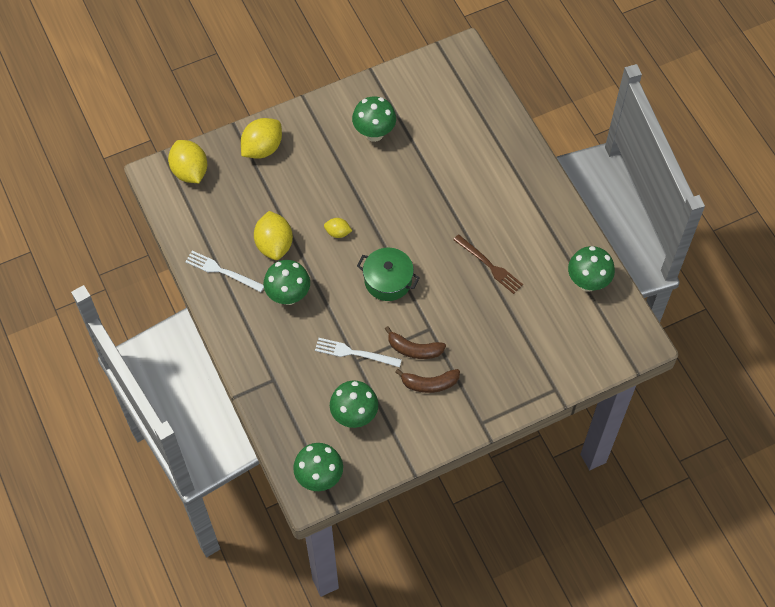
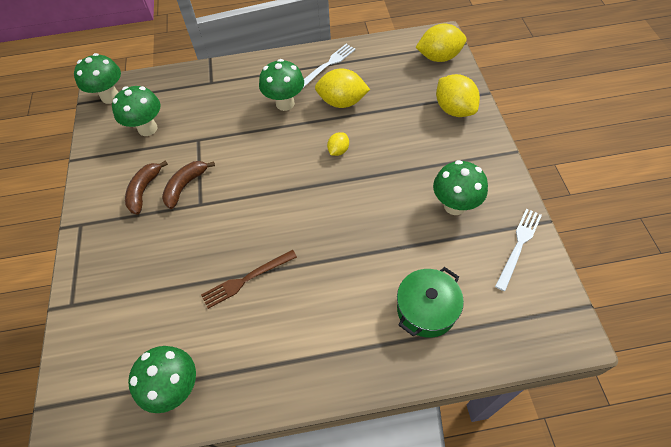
camera: 110 degrees right, 5 degrees down
white fork [315,338,402,367] -> white fork moved to [495,209,542,291]
green pot [357,248,420,301] -> green pot moved to [397,267,464,338]

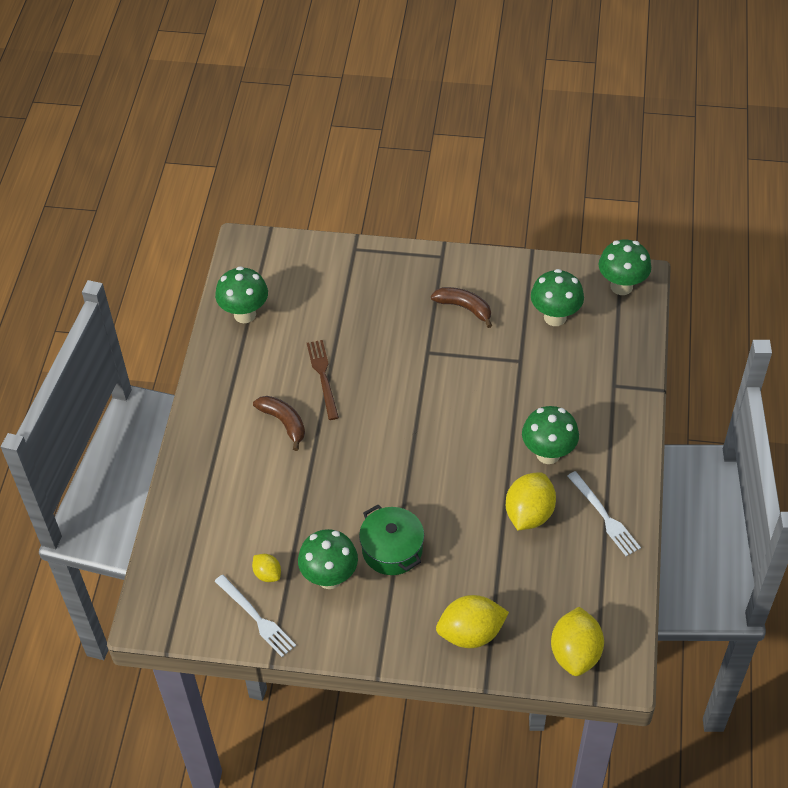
camera: 105 degrees right, 5 degrees down
brown banana [162,161,215,209] -> brown banana moved to [253,396,305,451]
yellow lemon [327,132,349,156] -> yellow lemon moved to [252,554,281,582]
green pot [397,267,464,338] -> green pot moved to [359,505,424,575]

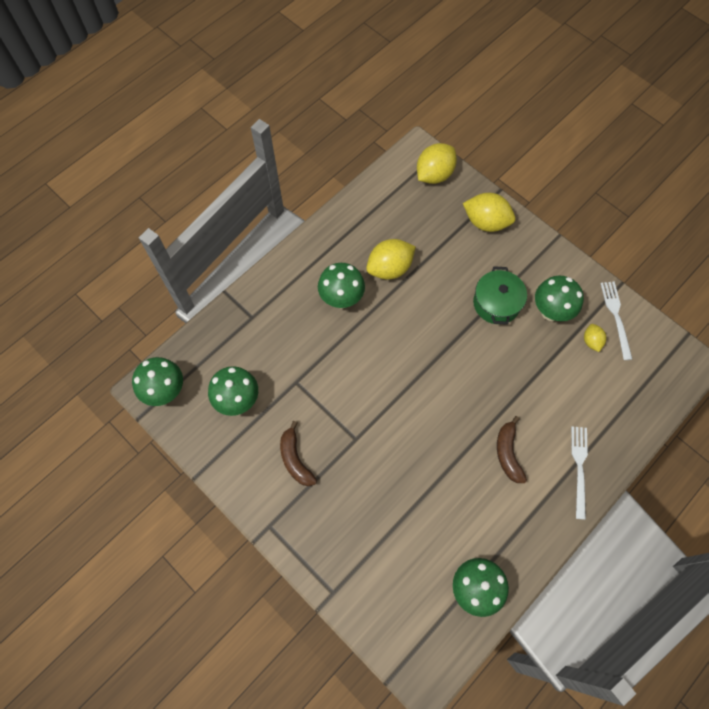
camera: 145 degrees left, 15 degrees up
brown fork [307,340,339,420] -> none
white fork [567,471,641,556] -> white fork moved to [571,426,588,520]

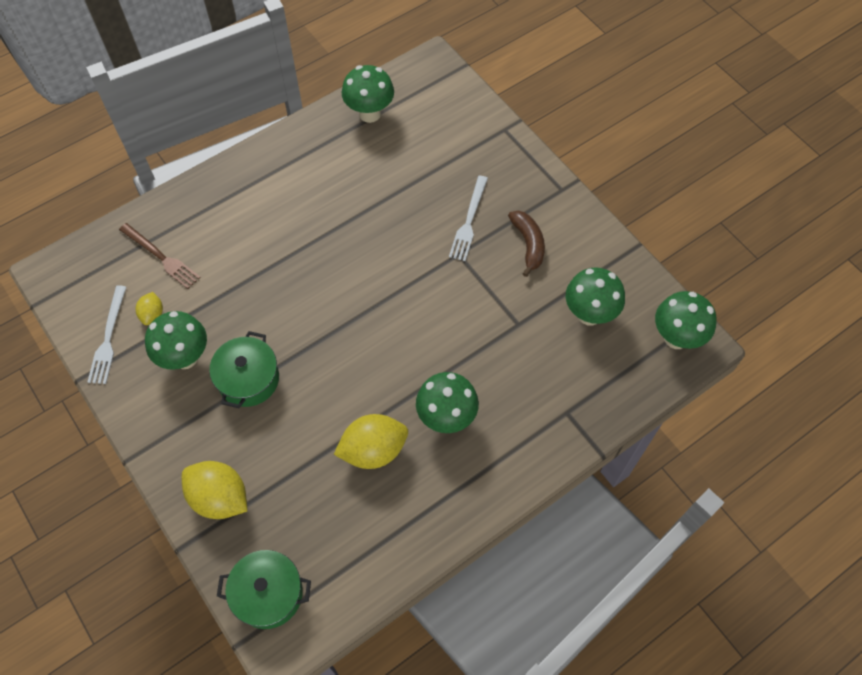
camera: 170 degrees left, 5 degrees down
yellow lemon [417,143,457,184] -> green pot [217,550,311,629]
brown banana [497,416,527,483] -> none
white fork [571,426,588,520] -> white fork moved to [449,176,488,261]
none -> brown fork [119,223,201,289]

